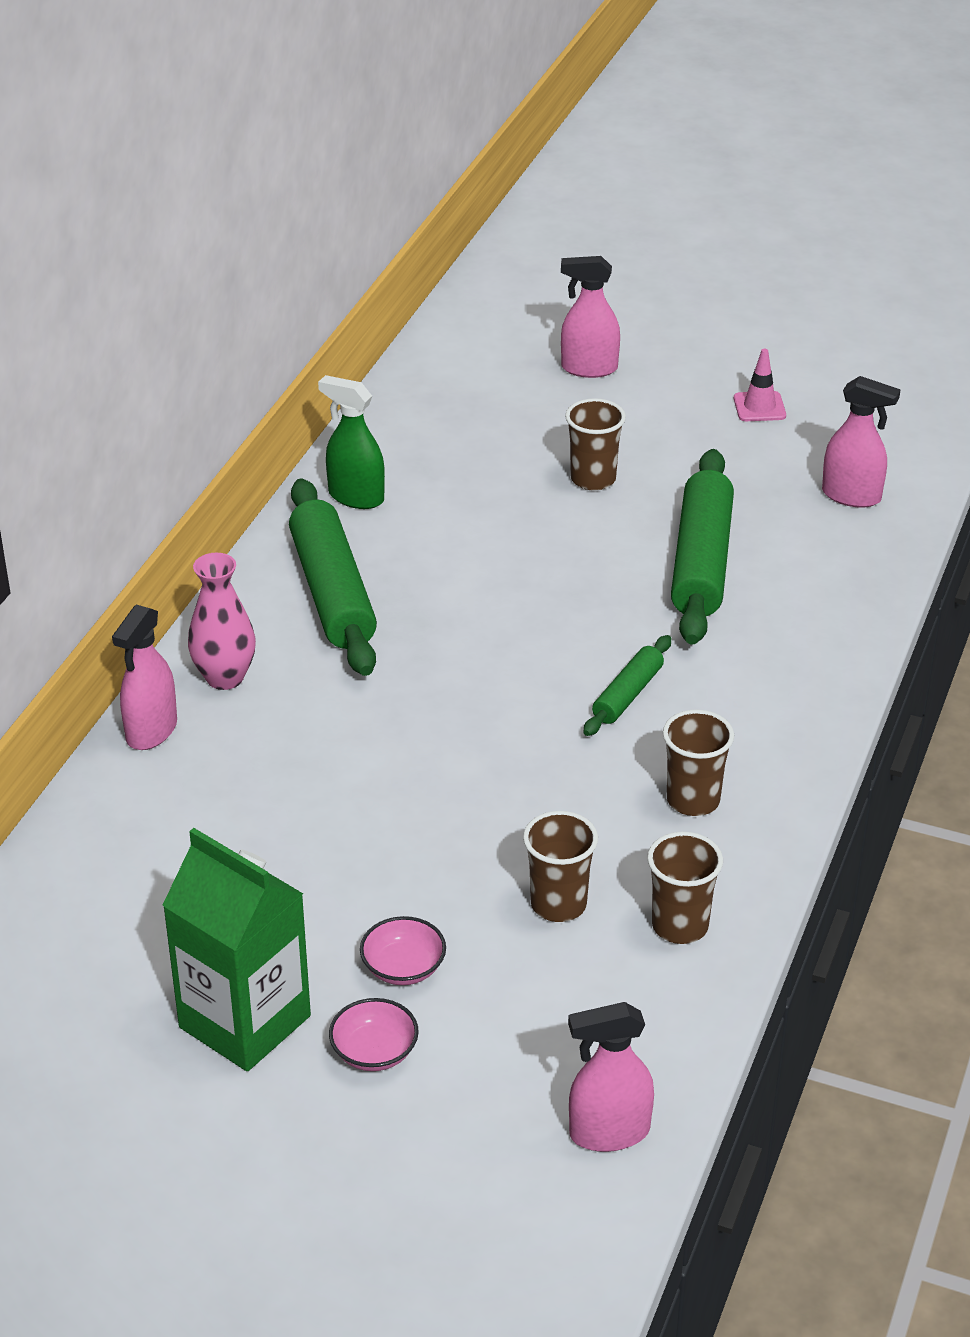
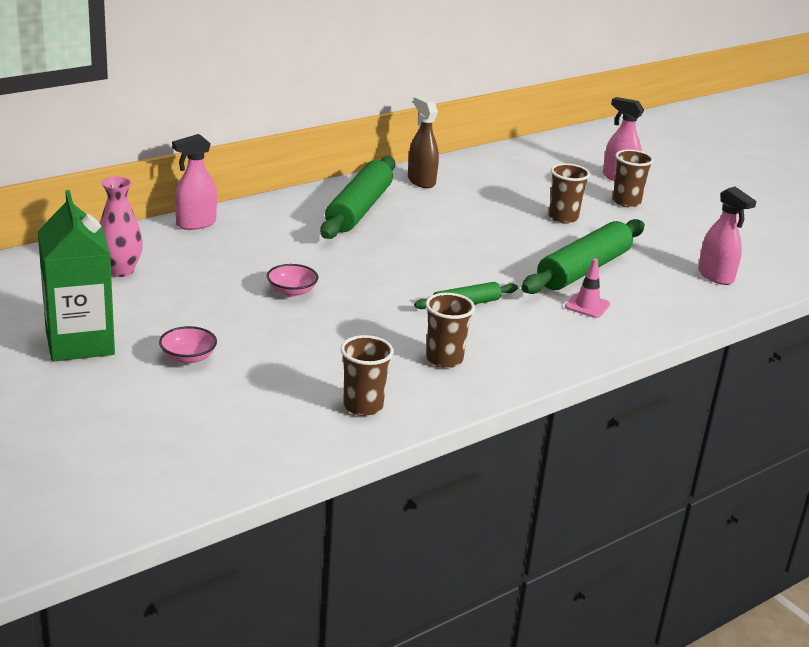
camera: 30 degrees right, 10 degrees down
pink vase [188,553,256,690] -> pink vase moved to [100,177,143,277]
green spray bottle [318,375,385,509] -> brown spray bottle [408,96,439,188]
pink bowl [329,998,419,1071] -> pink bowl moved to [267,264,318,297]
brown cup [523,811,598,922] -> brown cup moved to [613,149,654,208]
pink spray bottle [568,1002,654,1152] -> none
pink traffic cone [734,349,786,421] -> pink traffic cone moved to [565,258,610,318]

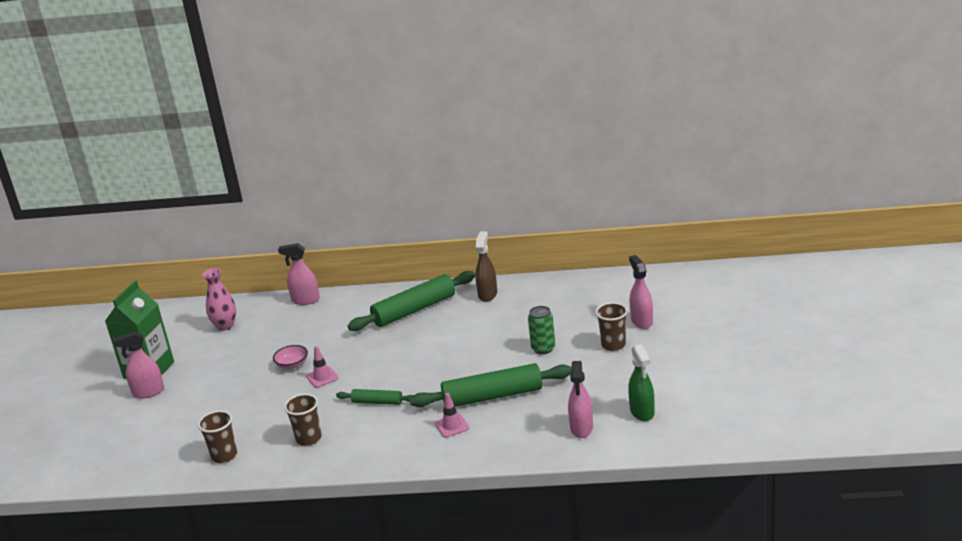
camera: 45 degrees right, 0 degrees up
pink bowl [159,326,217,364] -> none
brown cup [549,163,590,224] -> green can [528,306,555,354]
none -> pink spray bottle [113,331,164,399]
none -> pink traffic cone [306,346,339,388]
none -> green spray bottle [628,344,655,421]

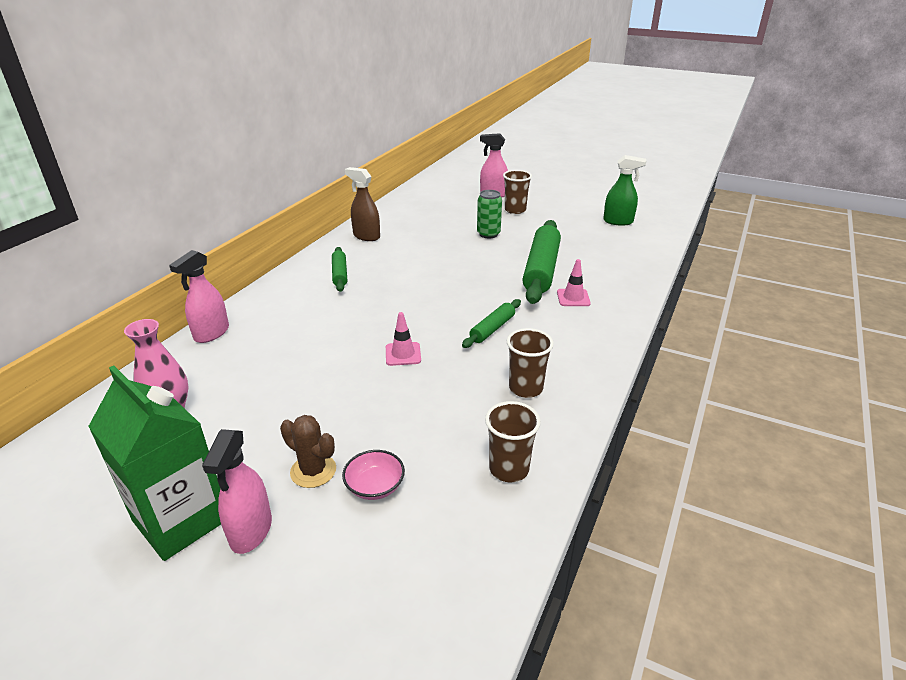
camera: 70 degrees left, 5 degrees up
pink bowl [273,345,308,369] -> pink bowl moved to [342,450,405,500]
green rolling pin [348,271,475,331] -> green rolling pin [332,247,347,292], size x0.52
pink spray bottle [568,361,593,438] -> none
none -> brown cactus [280,415,336,488]

